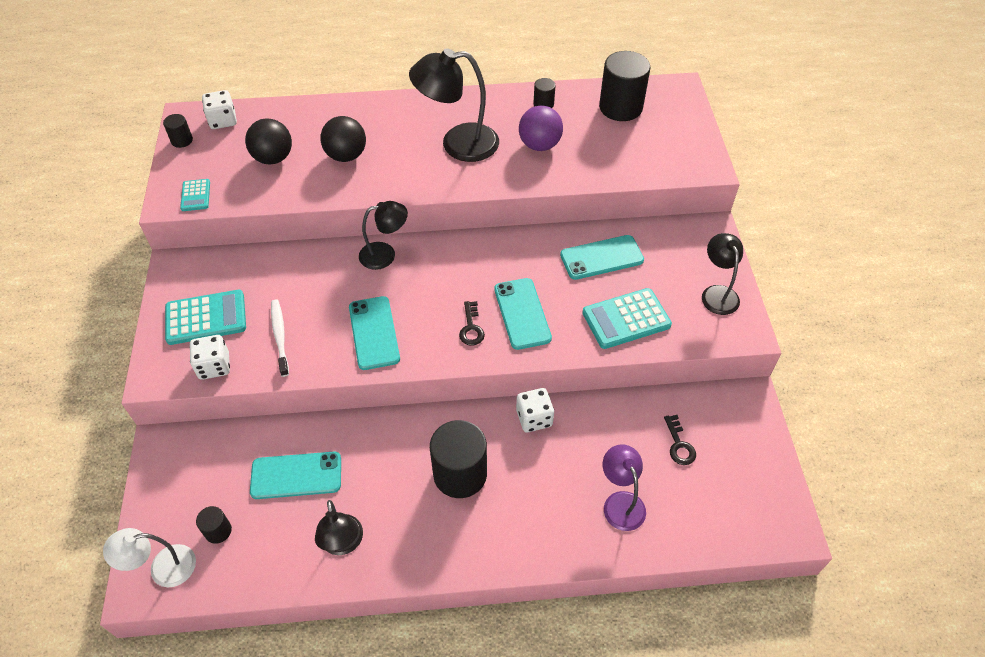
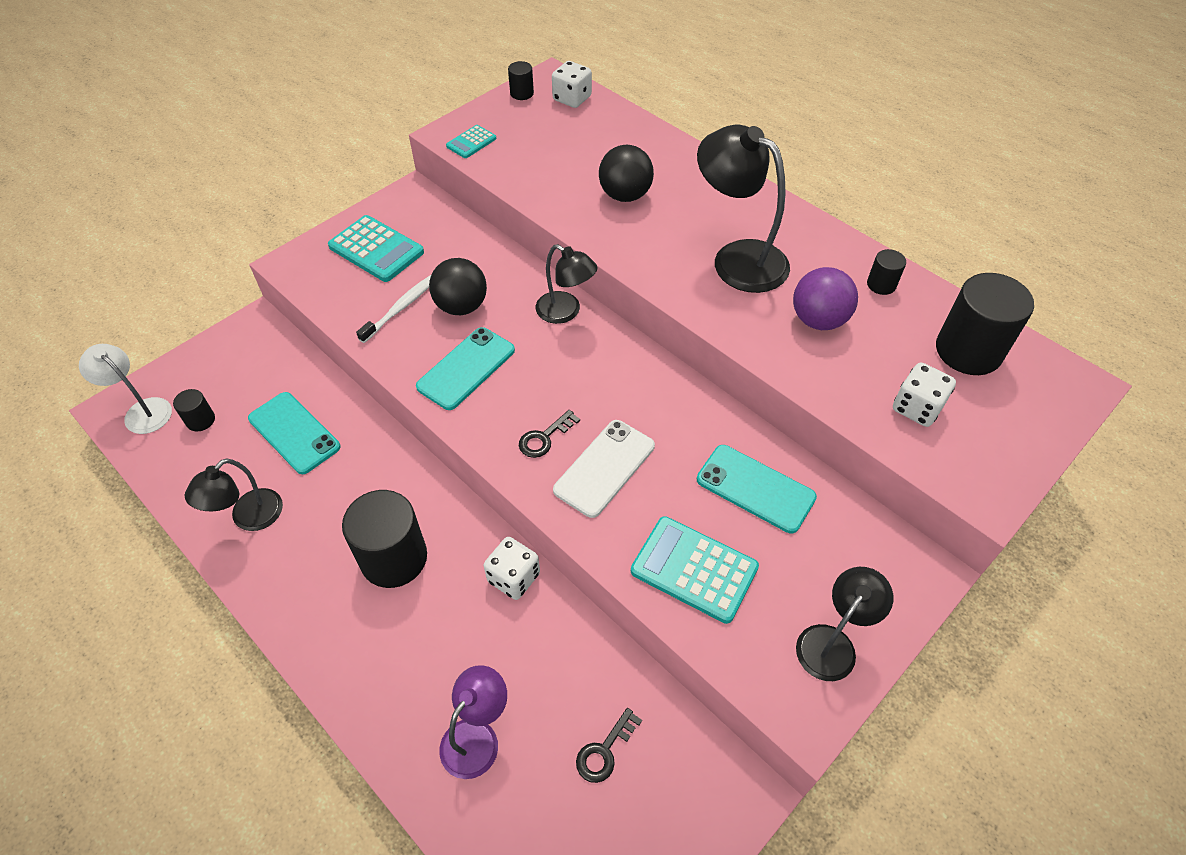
camera: 50 degrees right, 0 degrees up
white dice [190,335,230,380] -> white dice moved to [893,362,956,427]
black ball [245,118,292,164] -> black ball moved to [429,258,487,315]
turquoise phone [494,278,552,350] -> white phone [553,420,655,518]

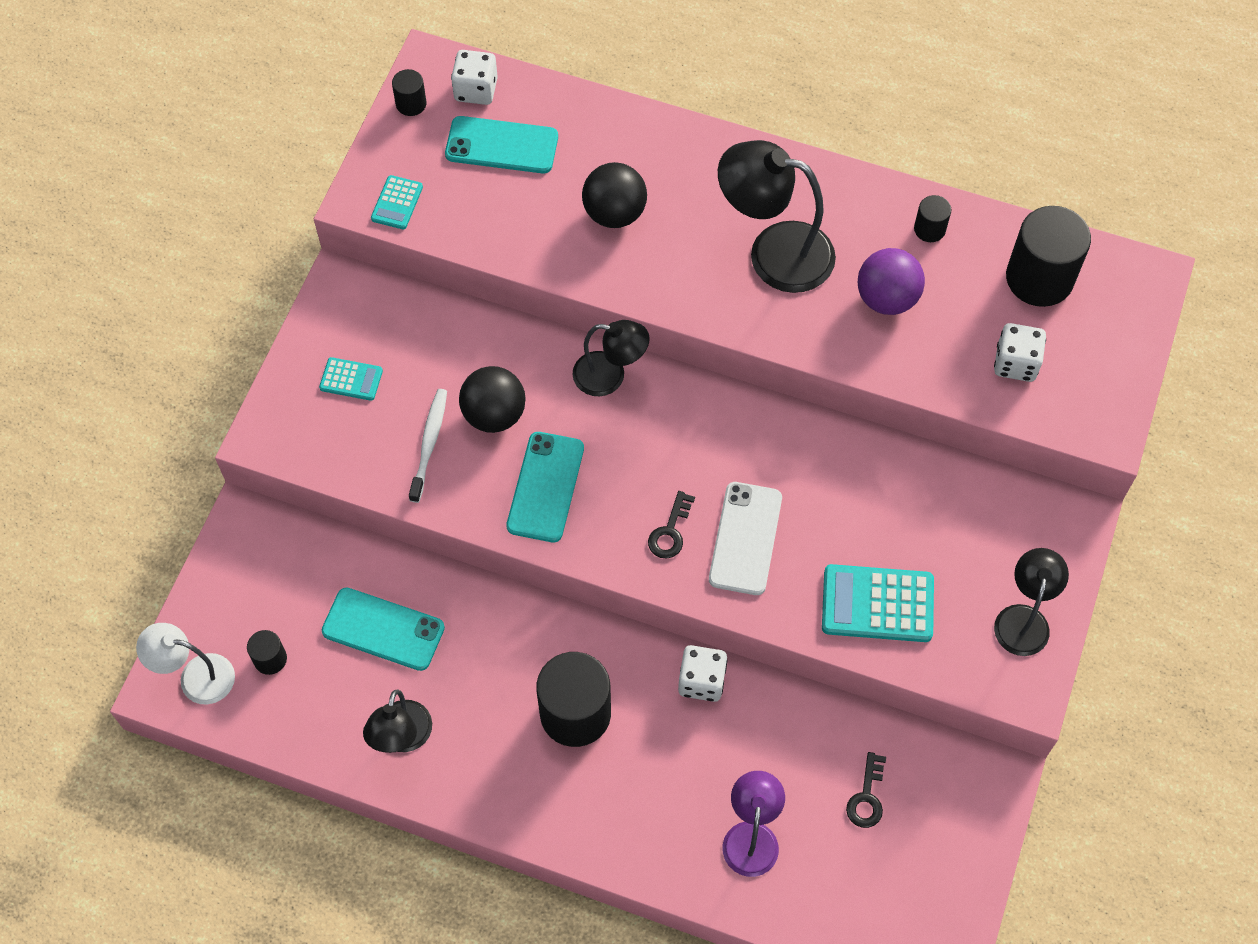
camera: 25 degrees left, 10 degrees up
turquoise calculator [328,215,424,282] -> turquoise calculator [319,357,383,401], size x0.55
turquoise phone [697,445,817,533] -> turquoise phone moved to [445,116,558,173]

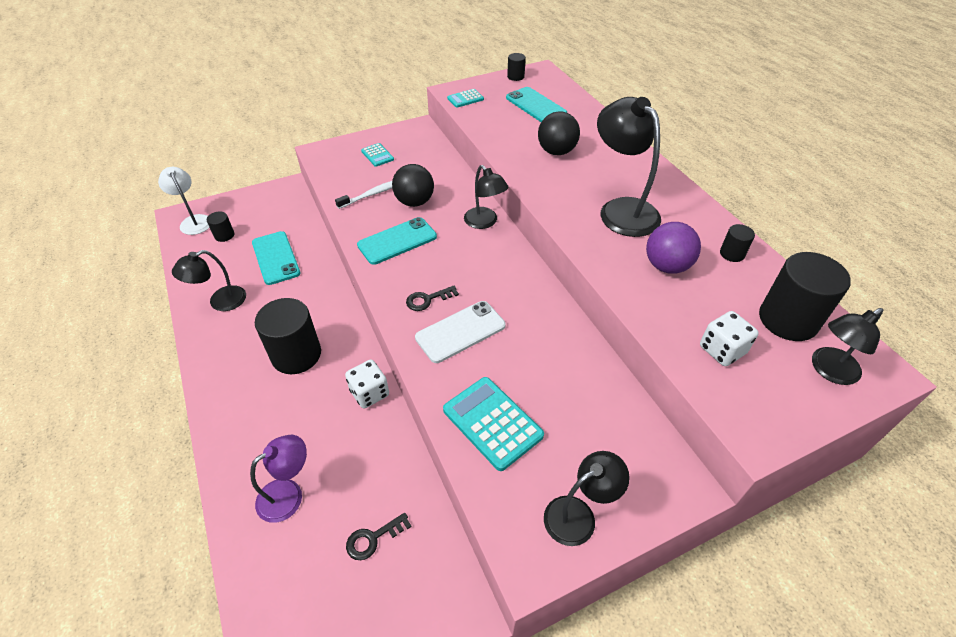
camera: 45 degrees right, 15 degrees down
white dice [451,50,498,105] -> none
none -> black lamp [812,308,883,385]

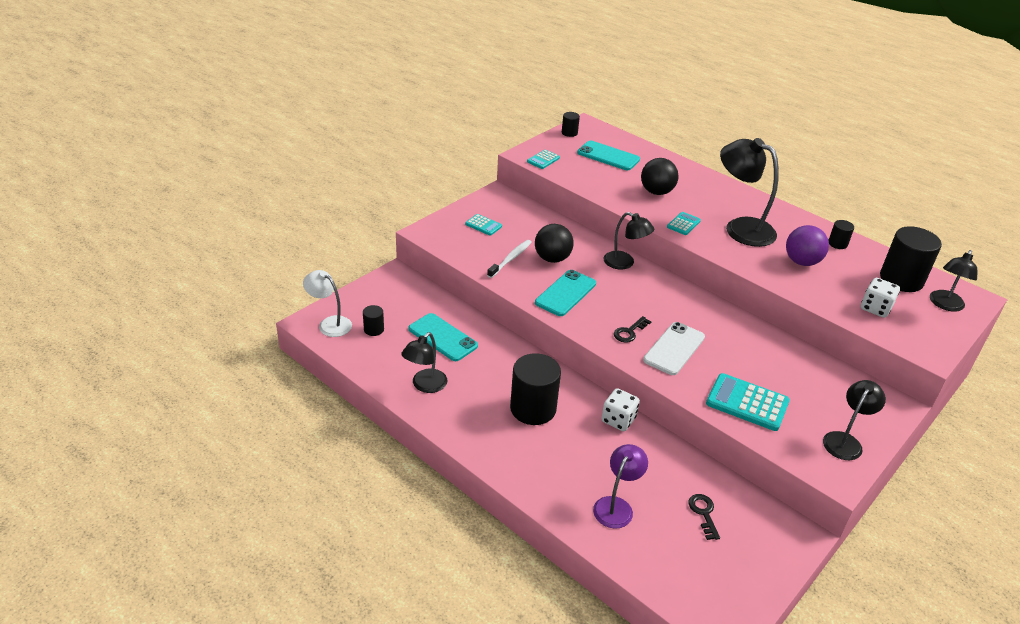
camera: 25 degrees left, 10 degrees down
black key [346,513,412,560] -> black key turned 135 degrees clockwise [688,494,720,540]
none -> turquoise calculator [667,212,701,235]

